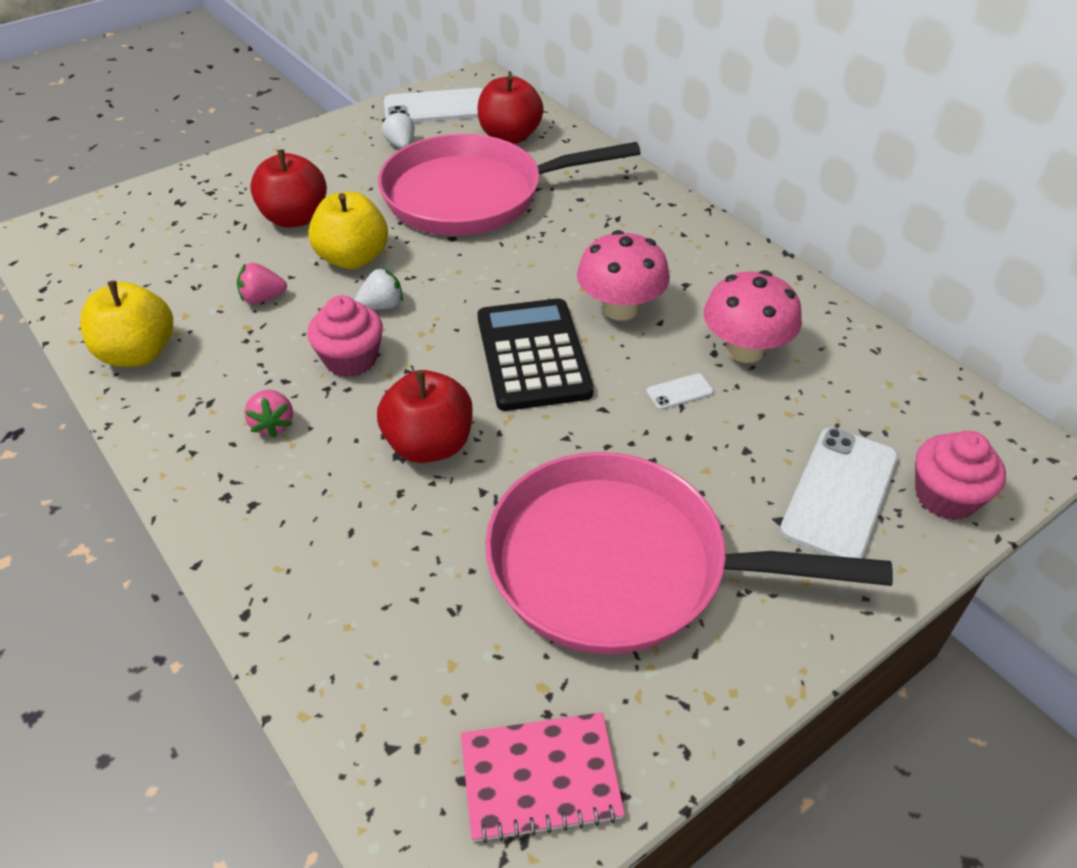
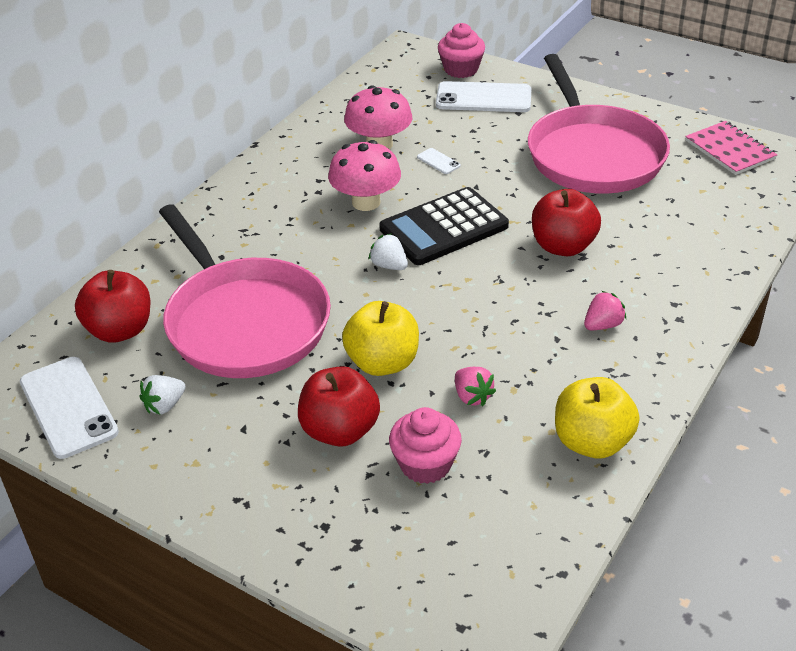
camera: 110 degrees left, 5 degrees down
pink cupcake [307,295,383,377] -> pink cupcake moved to [389,407,462,484]
white strawberry [355,268,403,310] -> white strawberry moved to [369,234,408,270]

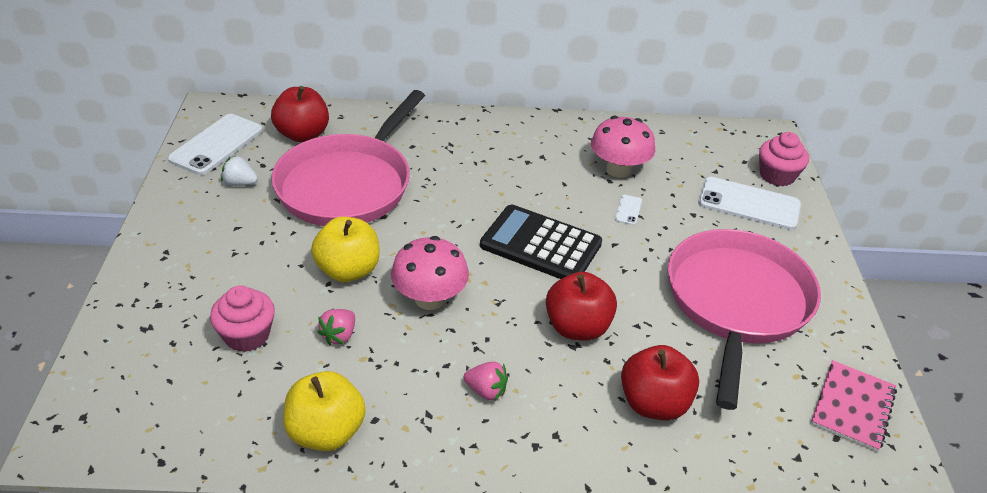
camera: 55 degrees right, 0 degrees up
red apple [298,366,380,447] -> red apple moved to [621,345,699,420]
pink mushroom [328,140,401,211] -> pink mushroom moved to [391,236,469,310]
white strawberry [369,234,408,270] -> none
white phone [436,81,532,112] -> white phone turned 45 degrees counterclockwise [698,177,801,230]
pink pan [528,54,670,194] -> pink pan turned 150 degrees clockwise [668,229,821,410]

